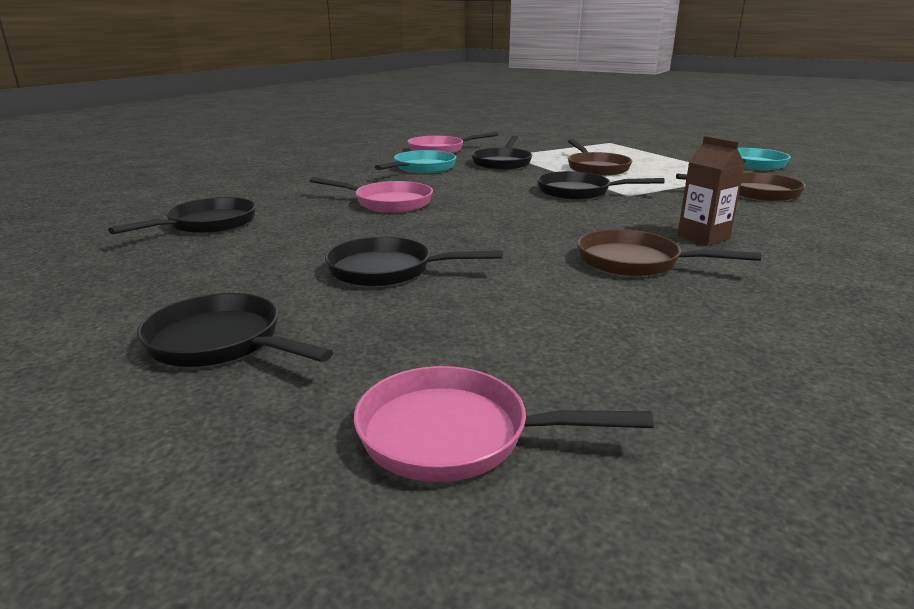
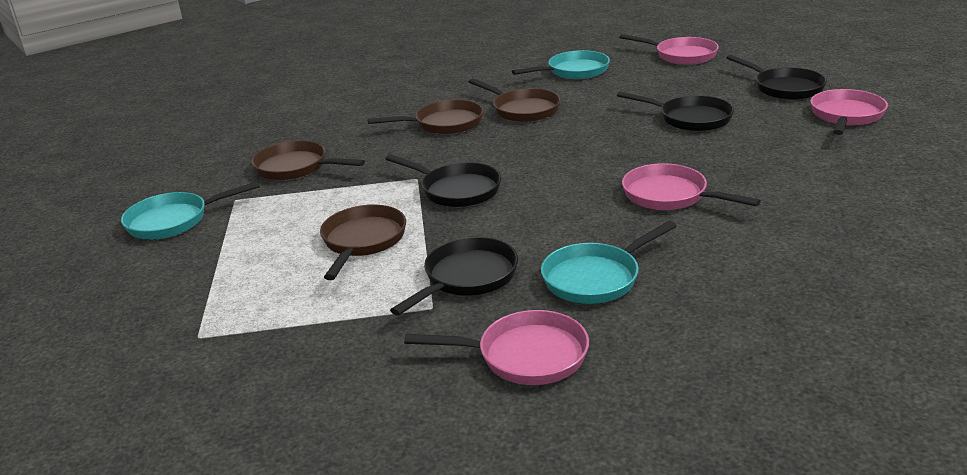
camera: 155 degrees left, 5 degrees up
black pan [108,197,256,234] -> none
brown carton [678,136,745,246] -> brown pan [368,100,484,134]
none -> turquoise pan [512,50,610,79]
none -> pink pan [810,89,888,135]

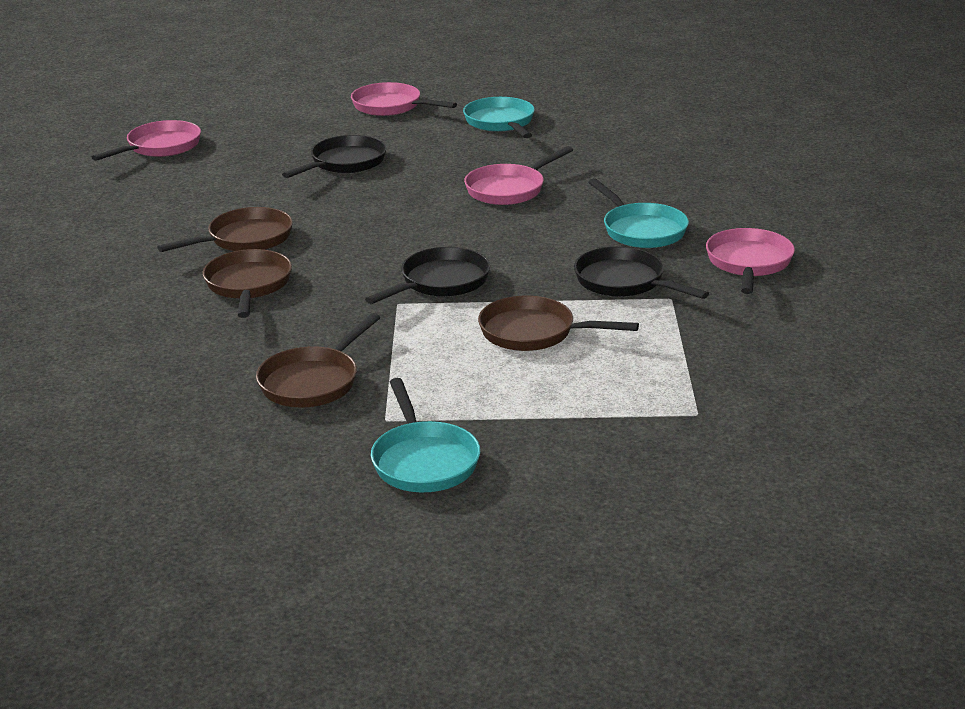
camera: 85 degrees left, 0 degrees up
turquoise pan [512,50,610,79] -> turquoise pan moved to [463,97,535,138]
black pan [726,55,827,100] -> none

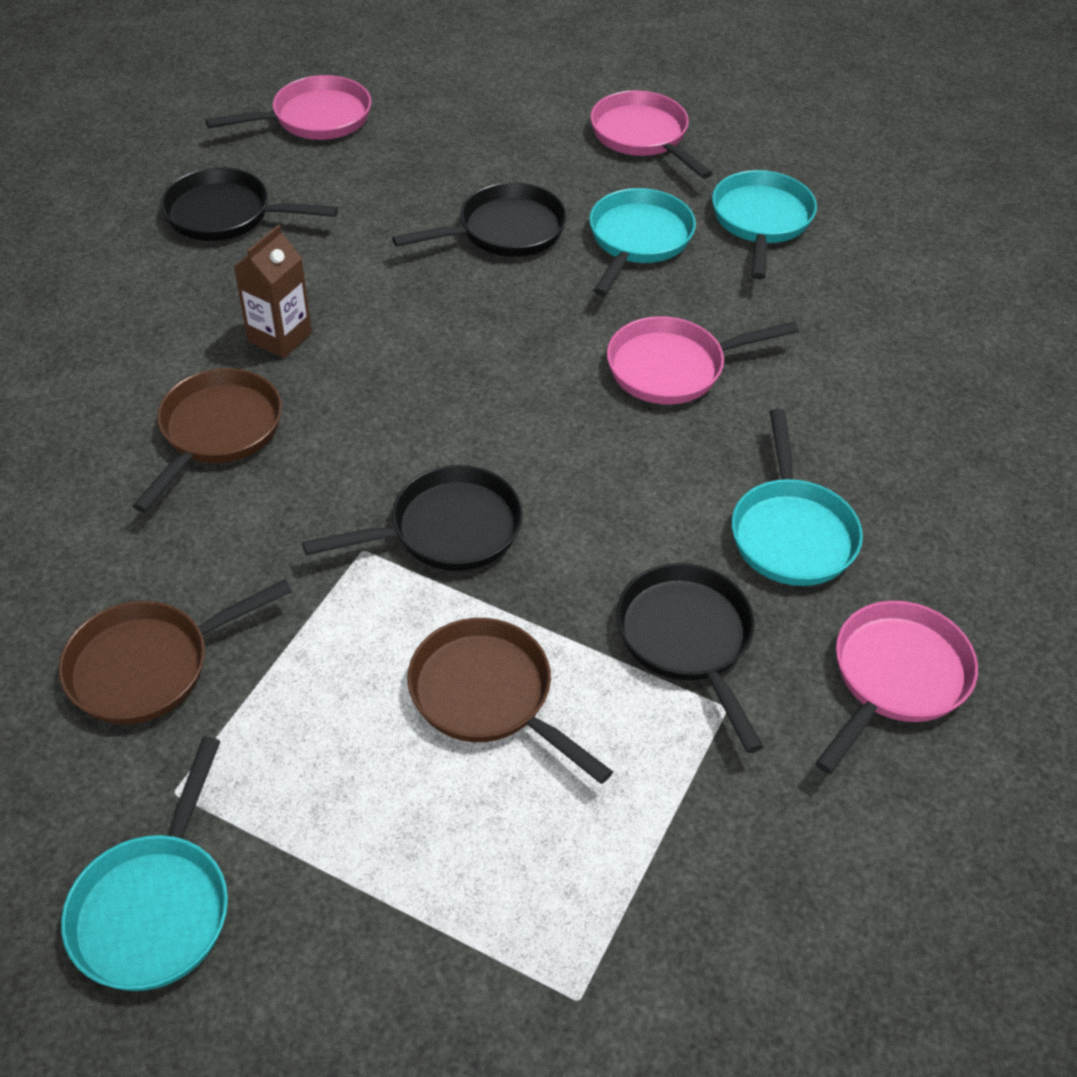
camera: 25 degrees right, 20 degrees up
brown pan [157,207,293,252] -> brown carton [234,225,312,358]
none -> black pan [161,167,338,241]
none -> turquoise pan [589,188,696,296]

